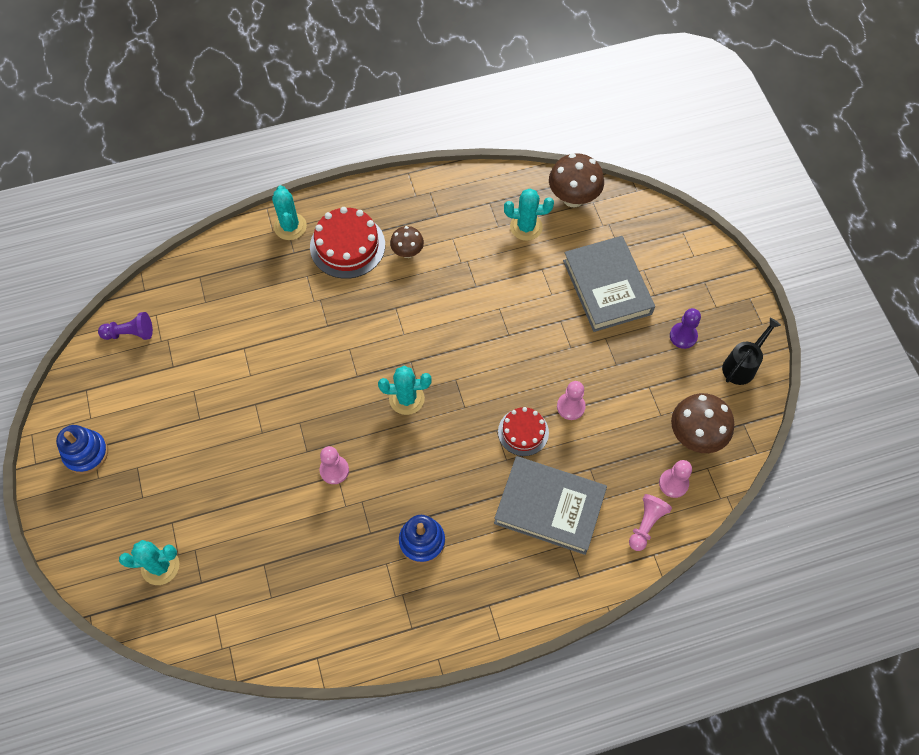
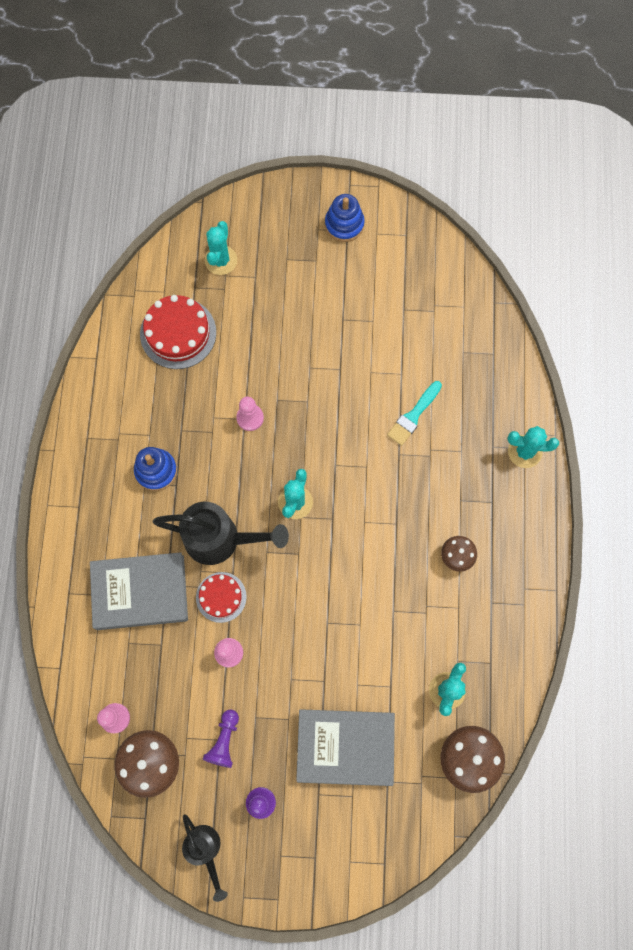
camera: 110 degrees right, 10 degrees up
purple pawn [98,312,153,340] -> purple pawn moved to [203,710,239,768]
red cake [310,207,385,279] -> red cake moved to [140,295,216,369]
grey book [494,456,607,555] -> grey book turned 45 degrees clockwise [90,552,188,630]
pink pawn [629,494,672,551] -> none
none -> black watering can [153,502,289,565]
none -> turquoise brush [387,381,442,446]

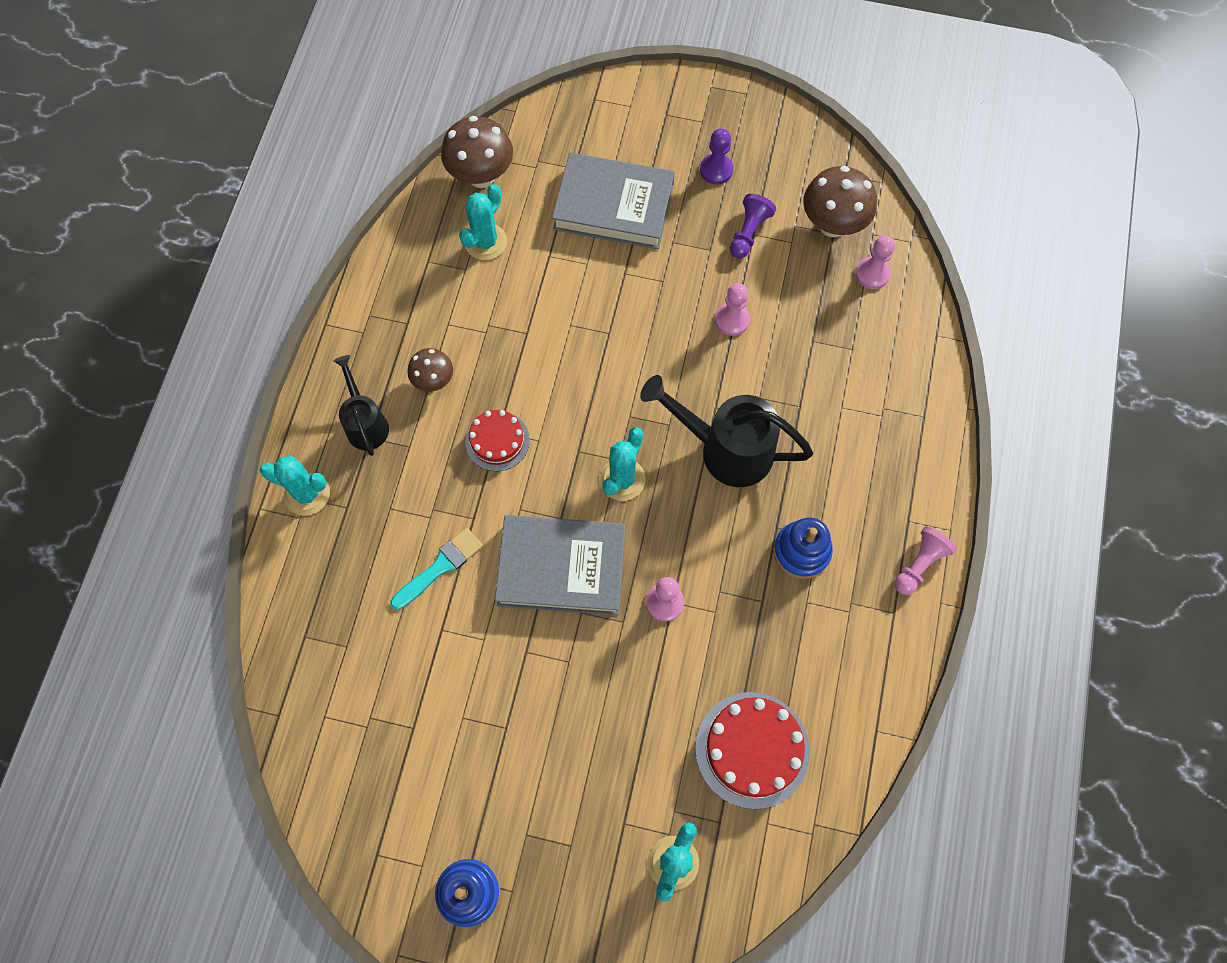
camera: 170 degrees left, 5 degrees down
grey book [90,552,188,630] -> grey book moved to [495,515,625,615]
black watering can [182,814,228,902] -> black watering can moved to [333,355,389,456]
red cake [196,572,247,623] -> red cake moved to [465,410,530,471]
none -> pink pawn [895,526,957,595]

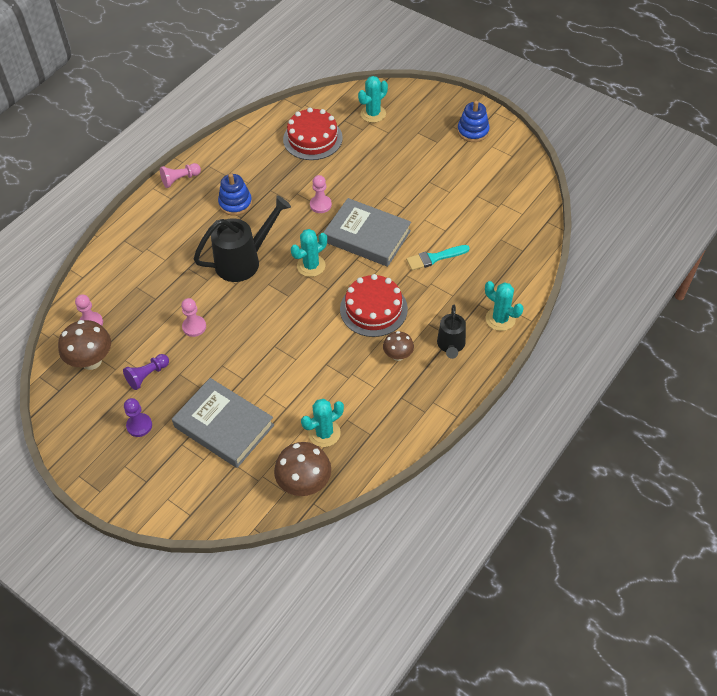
camera: 155 degrees left, 15 degrees down
red cake [465,410,530,471] -> red cake [340,274,408,337], size x1.62
black watering can [640,375,813,487] -> black watering can turned 75 degrees counterclockwise [194,195,291,282]

